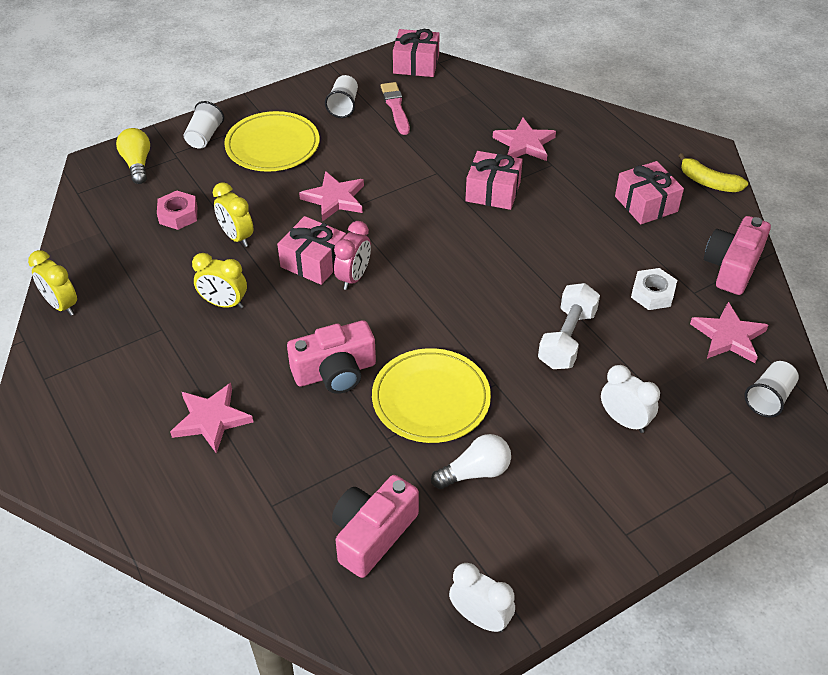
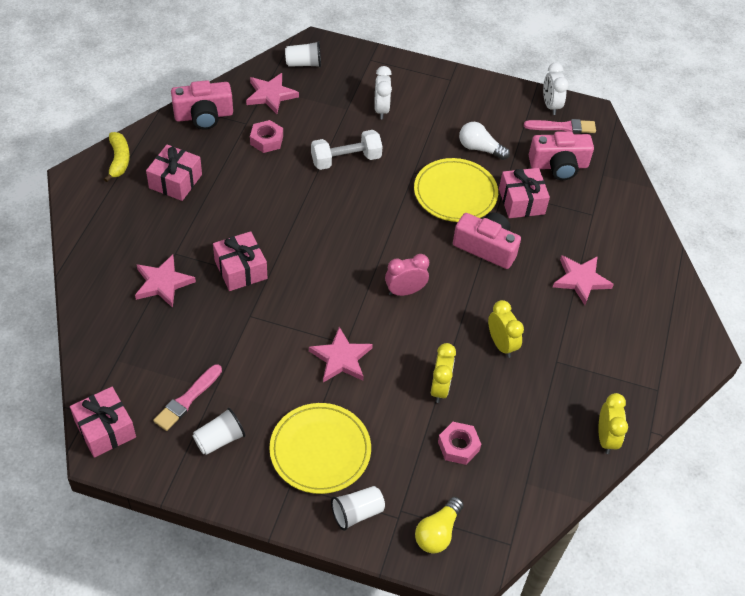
camera: 135 degrees left, 5 degrees up
pink gift [277,216,346,285] -> pink gift moved to [499,168,550,218]
white nut [631,268,677,310] -> pink nut [250,120,283,153]
none -> pink brush [524,119,596,133]

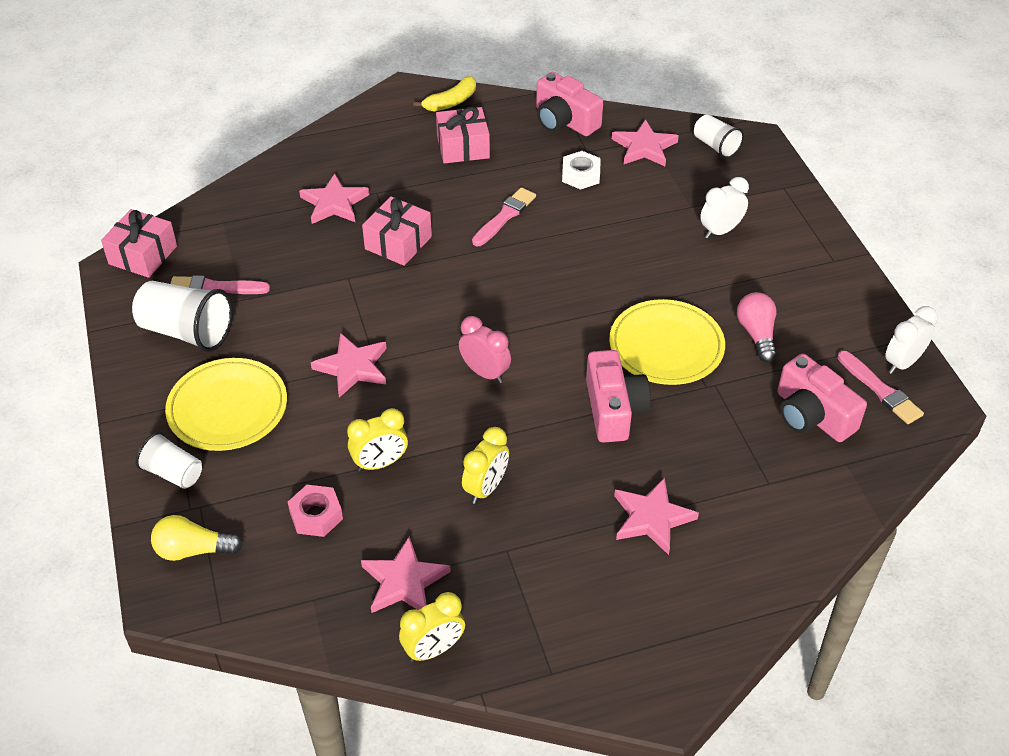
camera: 60 degrees right, 5 degrees down
white cup [192,408,245,455] -> white cup [132,281,233,352], size x1.66
pink nut [250,120,283,153] -> white nut [562,151,601,190]
white dumbbell [311,130,383,170] -> none
white light bulb [459,122,510,160] -> pink light bulb [737,292,777,363]
pink gift [499,168,550,218] -> none
none -> pink star [361,536,451,613]
none -> pink brush [472,187,536,246]

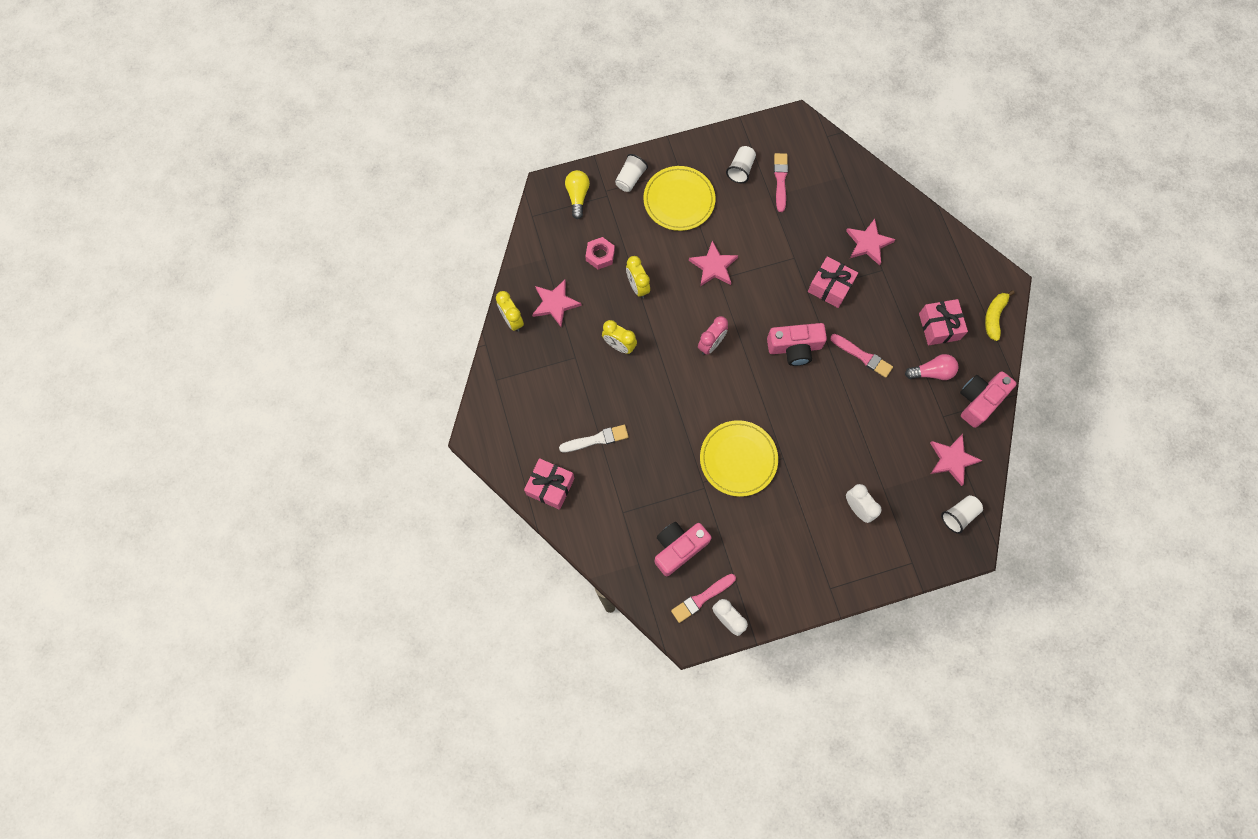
camera: 90 degrees right, 25 degrees up
pink gift [101,209,177,278] -> pink gift moved to [524,458,574,510]
white cup [132,281,233,352] -> white cup [726,146,756,183], size x0.60
yellow banana [414,76,476,112] -> yellow banana turned 60 degrees clockwise [985,290,1015,341]
white nut [562,151,601,190] -> none
pink camera [586,350,651,443] -> pink camera moved to [767,323,827,366]
pink star [614,477,699,555] -> white brush [559,425,629,452]
pink light bulb [737,292,777,363] -> pink light bulb moved to [905,354,959,380]

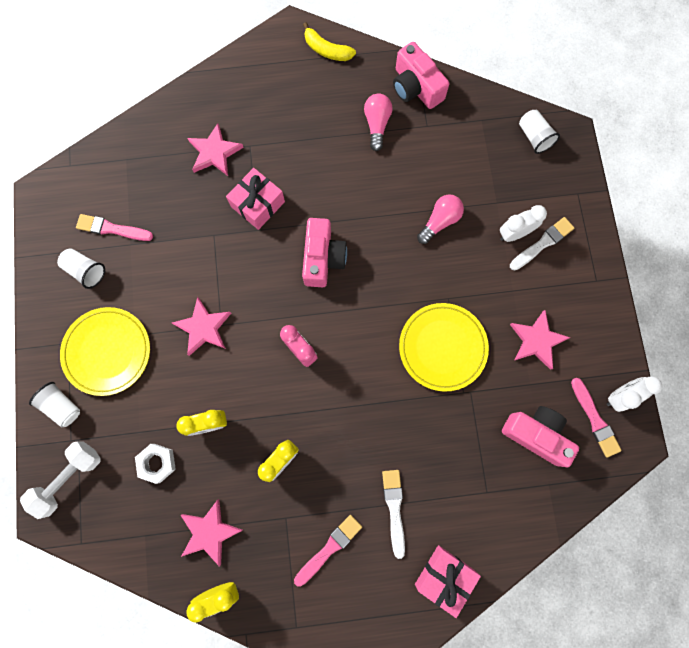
camera: 80 degrees left, 5 degrees up
yellow light bulb [565,170,590,219] -> white dumbbell [20,441,101,519]
pink nut [585,237,615,269] -> white nut [135,444,176,484]
pink camera [654,522,711,576] -> pink camera turned 150 degrees clockwise [502,406,579,467]
pink brush [830,334,893,378] -> pink brush moved to [294,515,362,587]
pink gift [919,299,968,346] -> none
pink star [930,434,982,486] -> pink star moved to [510,310,570,370]
none -> pink light bulb [417,195,464,244]
none -> white brush [510,217,574,270]

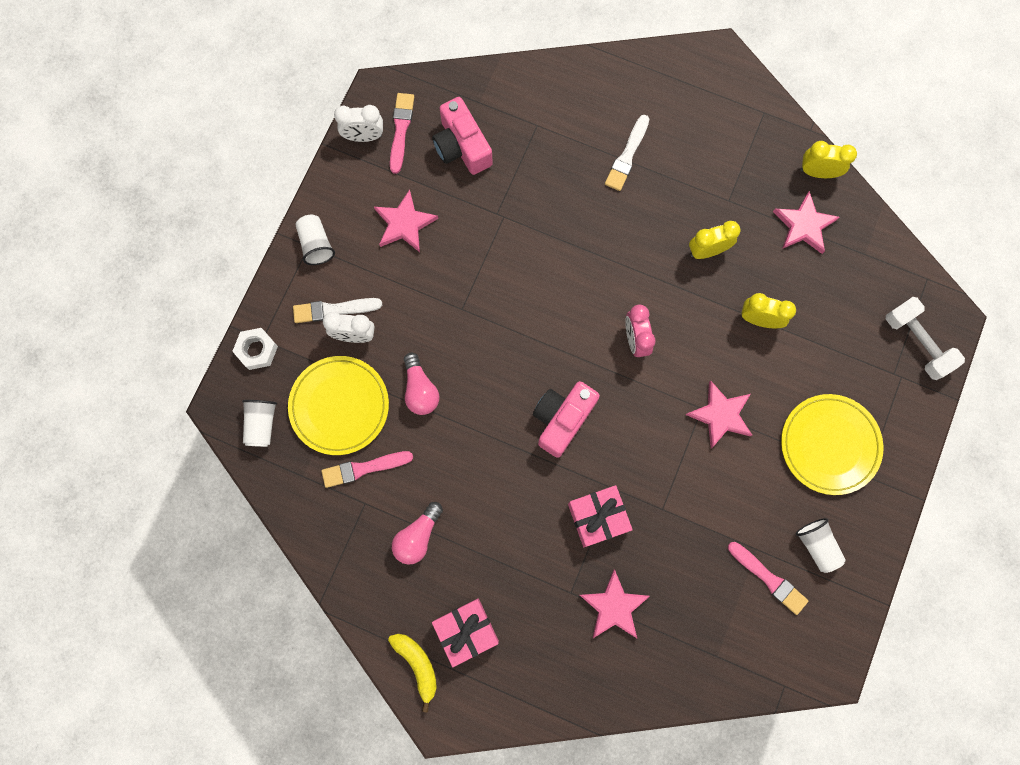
camera: 150 degrees left, 0 degrees up
white dumbbell [20,441,101,519] -> white dumbbell turned 75 degrees clockwise [886,297,965,380]
white cup [29,382,80,427] -> white cup moved to [296,215,335,265]
white nut [135,444,176,484] -> white nut moved to [232,328,278,370]
pink brush [294,515,362,587] -> pink brush moved to [321,451,413,488]
pink camera [393,42,449,109] -> none
yellow plate [399,303,489,392] -> yellow plate moved to [288,356,389,455]
pink gift [415,545,481,618] -> pink gift moved to [432,598,499,667]
pink light bulb [417,195,464,244] -> pink light bulb turned 90 degrees counterclockwise [404,353,439,415]

